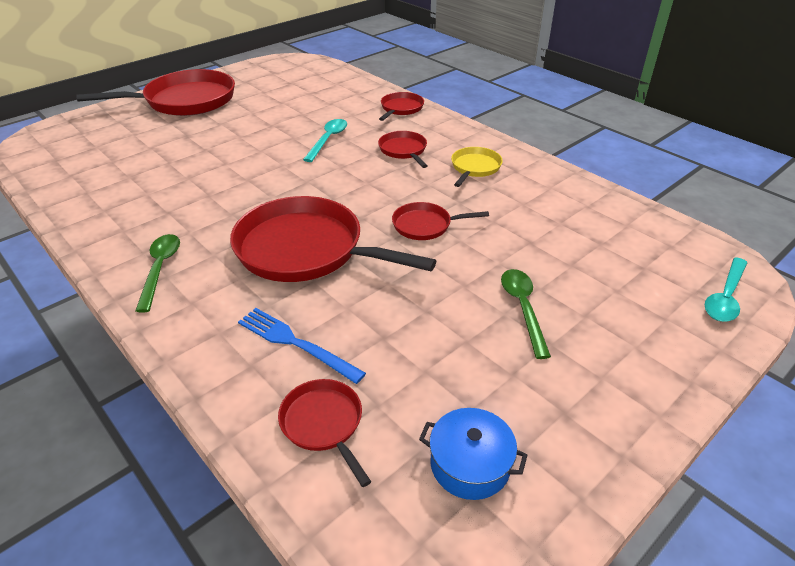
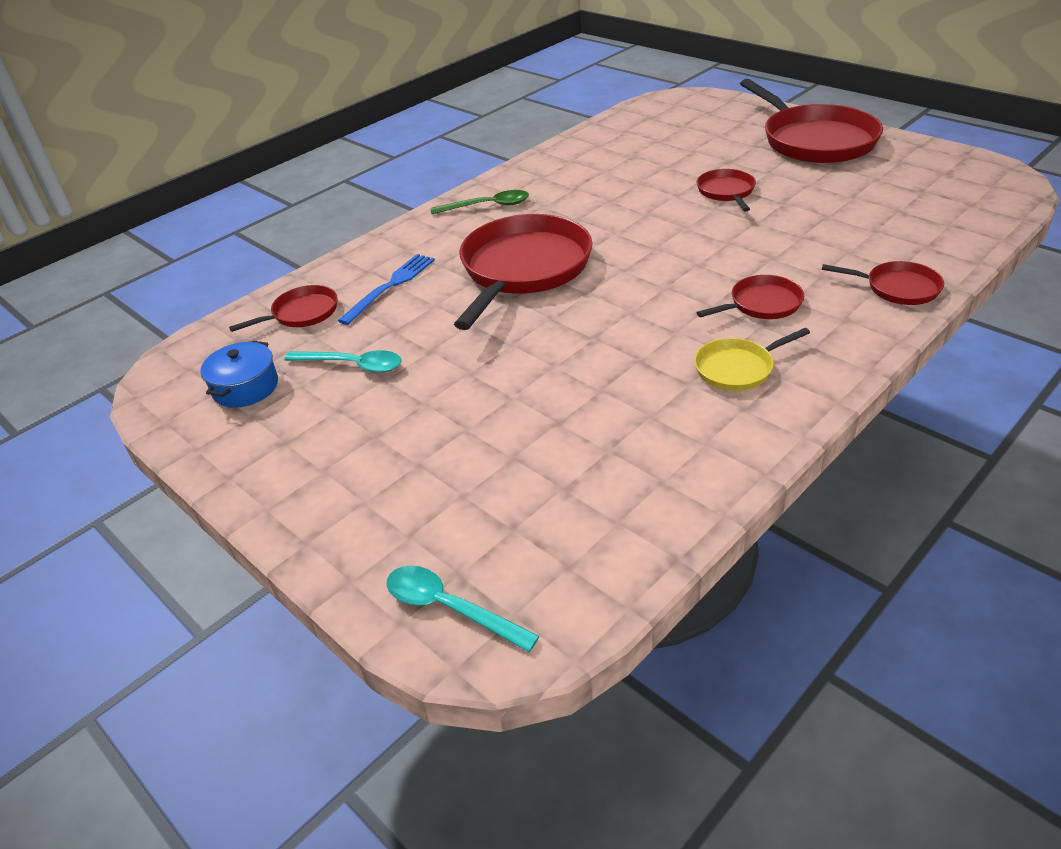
camera: 90 degrees right, 0 degrees up
turquoise spoon [303,119,347,162] -> turquoise spoon moved to [285,350,402,373]
red pan [392,202,489,240] -> red pan moved to [697,169,756,212]
yellow pan [451,147,503,187] -> yellow pan turned 135 degrees clockwise [694,328,810,391]
green spoon [501,269,551,359] -> none

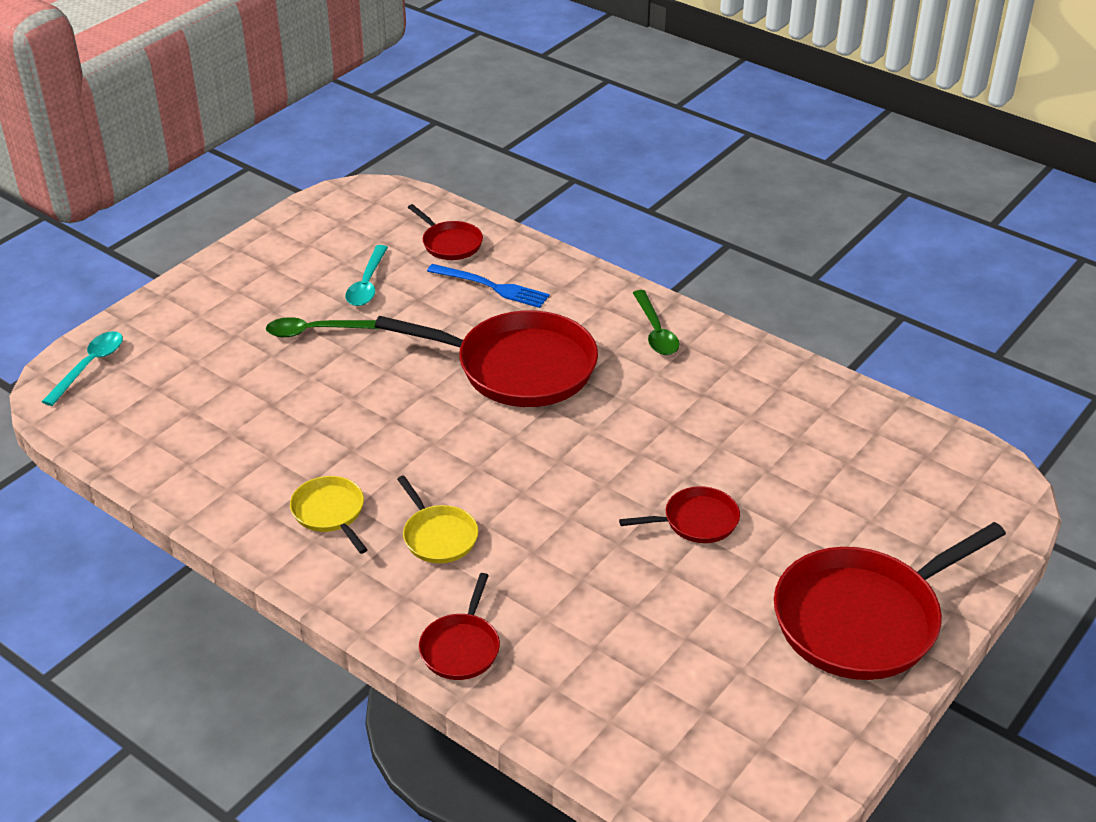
camera: 80 degrees right, 0 degrees up
blue pot [200,341,278,408] -> none
red pan [697,275,804,319] -> yellow pan [397,475,478,563]
none -> green spoon [266,317,379,337]

